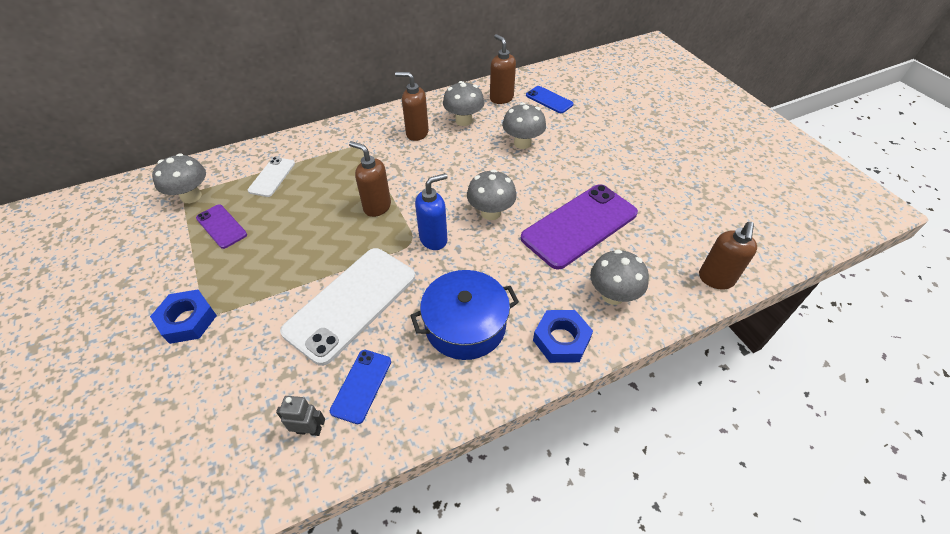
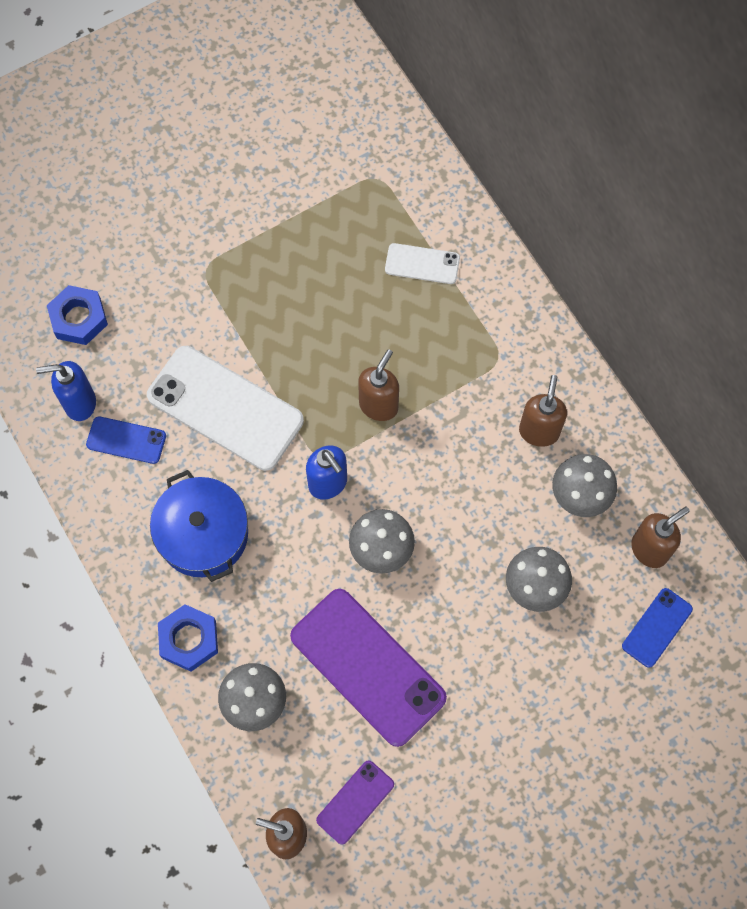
camera: 85 degrees right, 20 degrees up
blue nut [150,290,217,344] -> blue nut moved to [47,285,108,345]
grey mushroom [152,153,206,203] -> none
purple phone [196,205,247,249] -> purple phone moved to [316,760,394,845]
grey robot [276,396,325,436] -> blue soap dispenser [36,361,96,421]

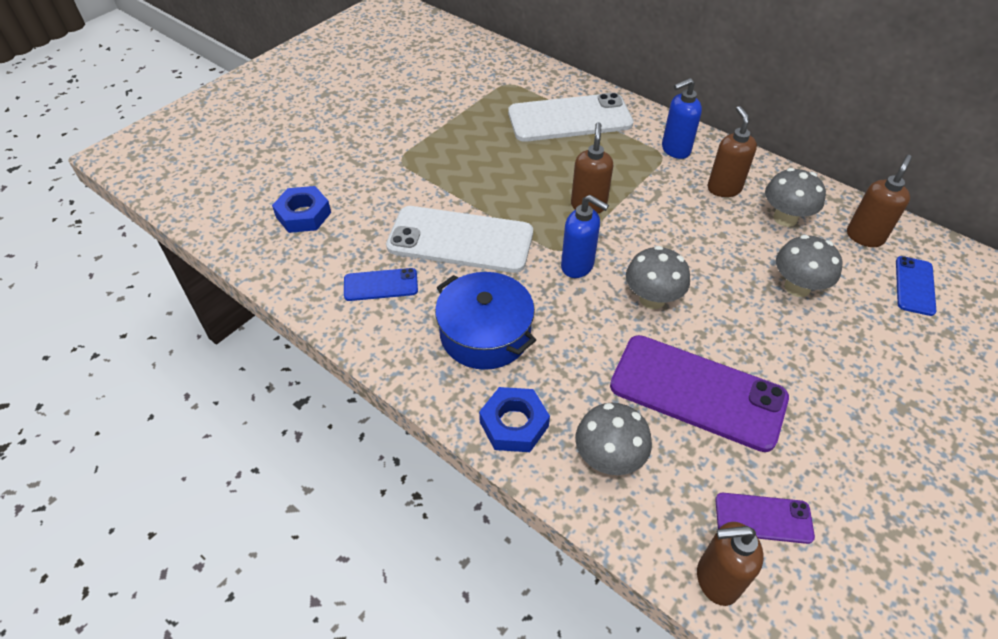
camera: 20 degrees left, 20 degrees down
blue soap dispenser [36,361,96,421] -> blue soap dispenser moved to [662,78,702,159]
purple phone [316,760,394,845] -> purple phone turned 75 degrees clockwise [715,493,815,544]
white phone [385,243,460,284] -> white phone [508,92,634,142], size x2.02

